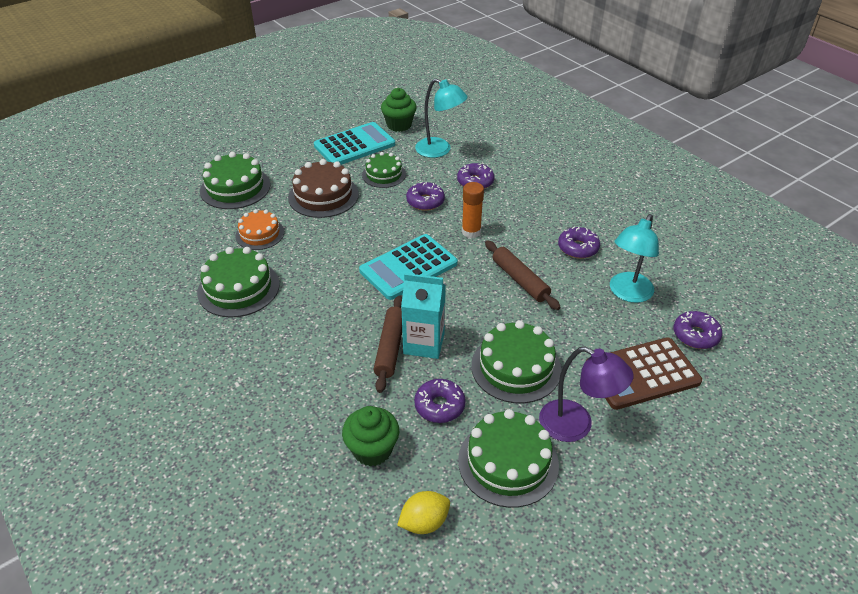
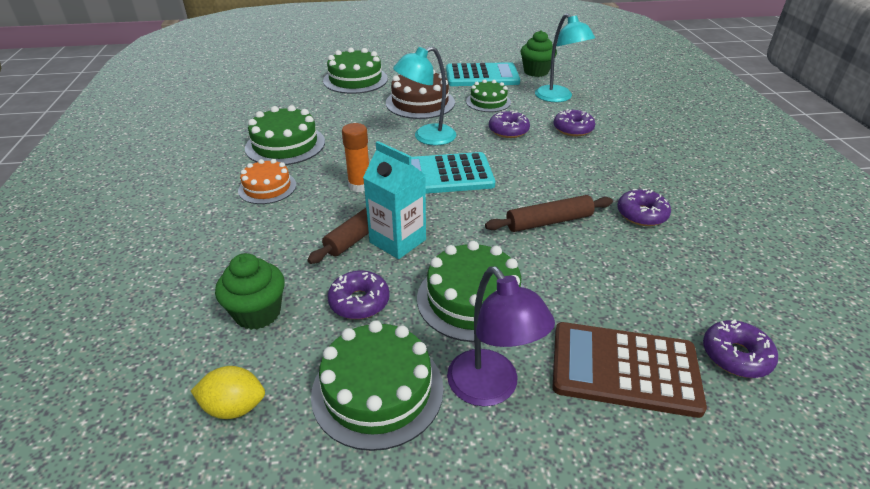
camera: 30 degrees right, 5 degrees down
orange cake [235,209,284,250] -> orange cake moved to [238,159,296,204]
orange glue stick [462,182,484,238] -> orange glue stick moved to [342,123,369,192]
brown rolling pin [485,240,561,310] -> brown rolling pin turned 75 degrees clockwise [485,195,613,232]
turquoise lamp [610,214,659,303] -> turquoise lamp moved to [393,47,456,145]

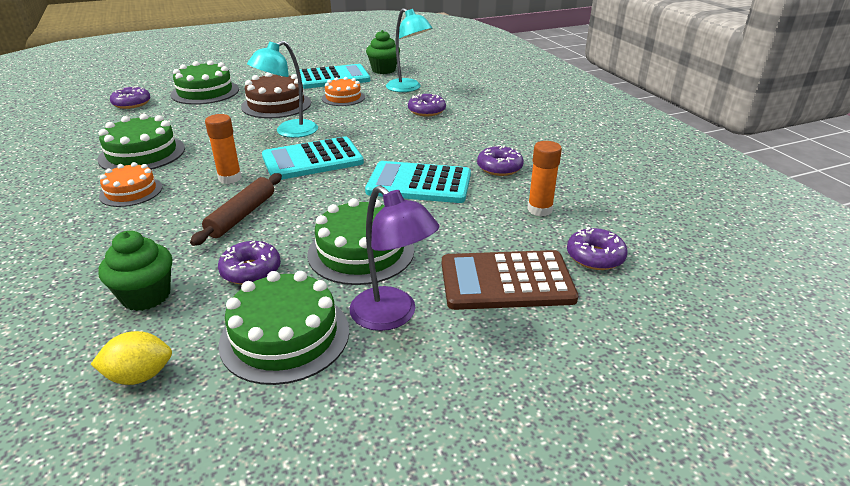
camera: 15 degrees left, 5 degrees down
turquoise carton [363,141,426,259] -> none
green cake [466,79,511,112] -> orange cake [322,77,365,106]
brown rolling pin [485,195,613,232] -> turquoise calculator [365,161,471,203]
purple donut [489,110,530,138] -> purple donut moved to [110,86,150,109]
none -> orange glue stick [527,141,562,216]

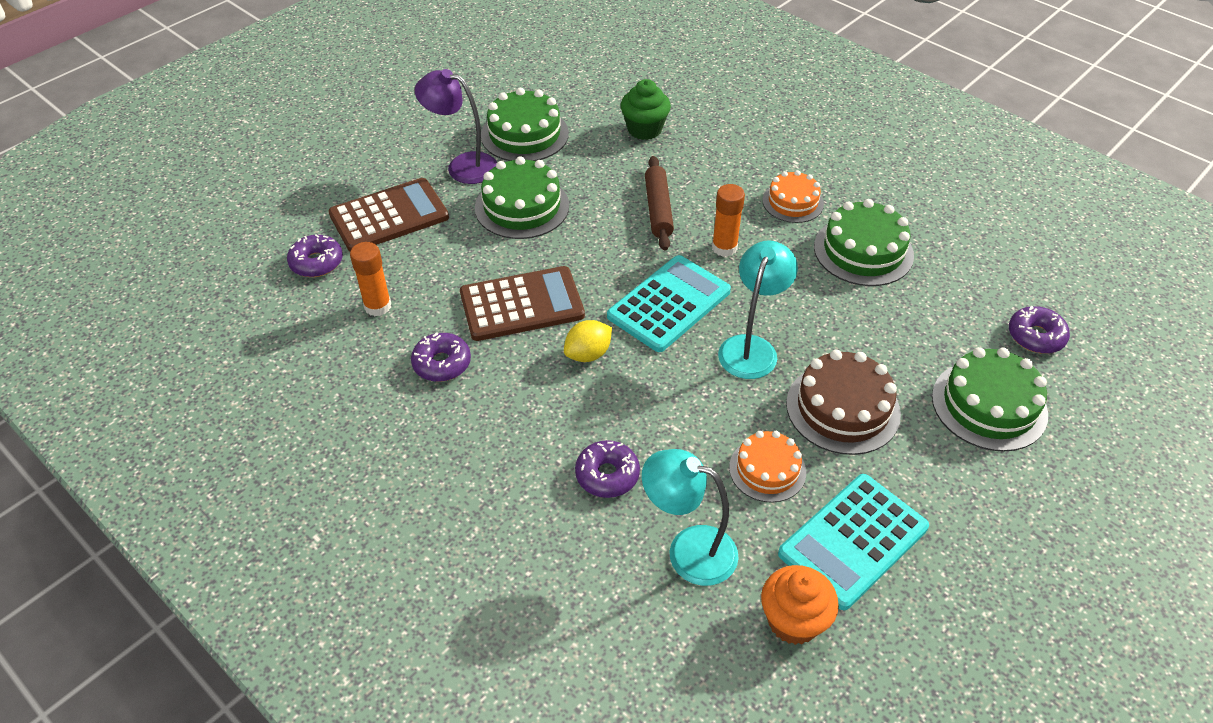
camera: 155 degrees right, 15 degrees up
yellow lemon [91,331,172,385] -> yellow lemon moved to [564,320,612,362]
purple donut [218,241,281,285] -> none
turquoise calculator [365,161,471,203] -> brown calculator [460,266,585,341]
green cupcake [366,30,400,74] -> orange cupcake [761,565,839,645]

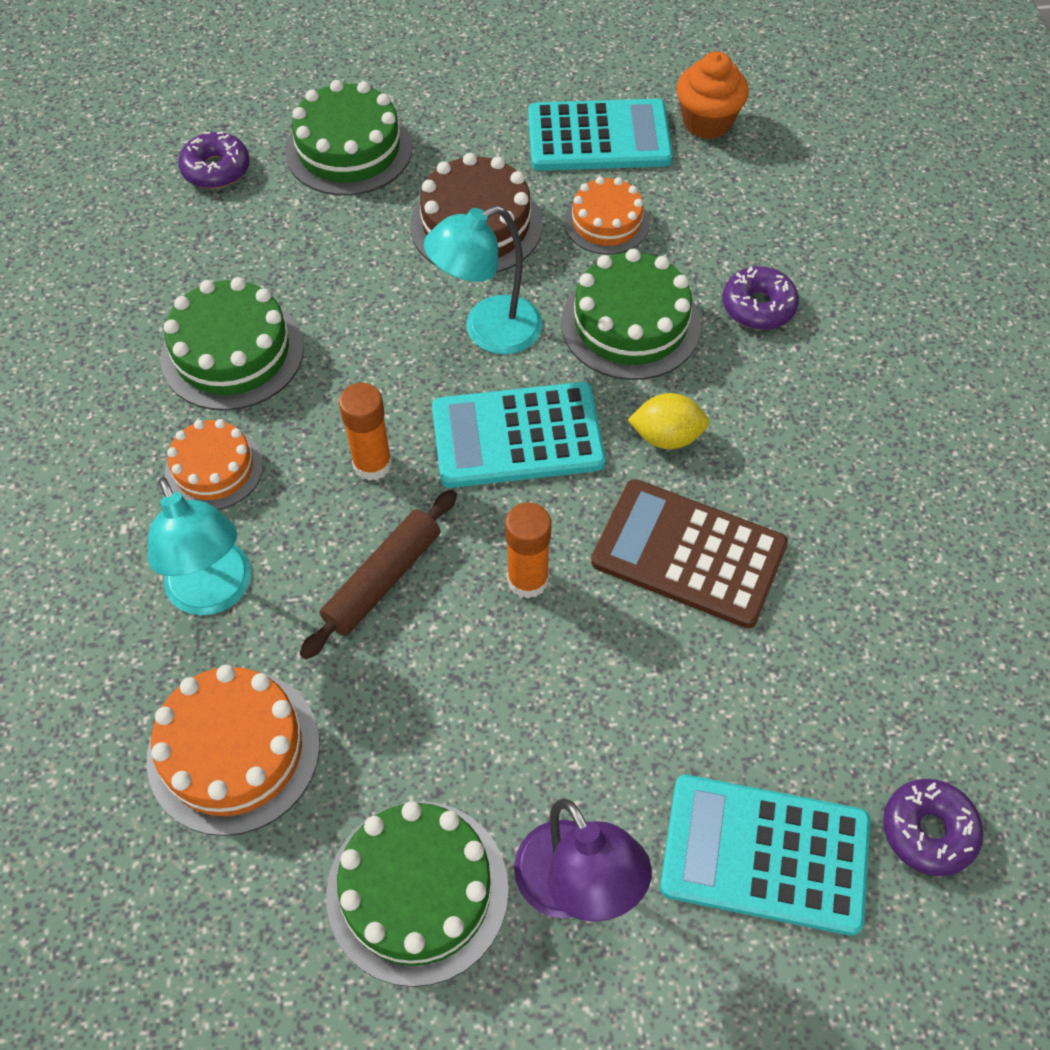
camera: 140 degrees left, 10 degrees up
brown calculator [328,178,449,252] -> turquoise calculator [660,775,871,936]
orange glue stick [350,242,391,316] -> orange glue stick moved to [505,502,551,599]
purple donut [411,332,471,382] -> none
green cake [475,156,569,239] -> green cake moved to [561,249,701,380]
green cupcake [621,79,671,140] -> orange cake [146,665,320,836]
turquoise lamp [642,449,739,586] -> turquoise lamp moved to [148,477,251,615]

